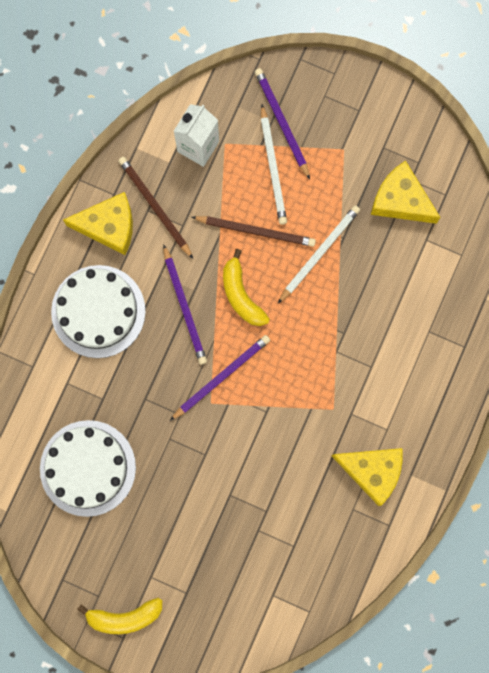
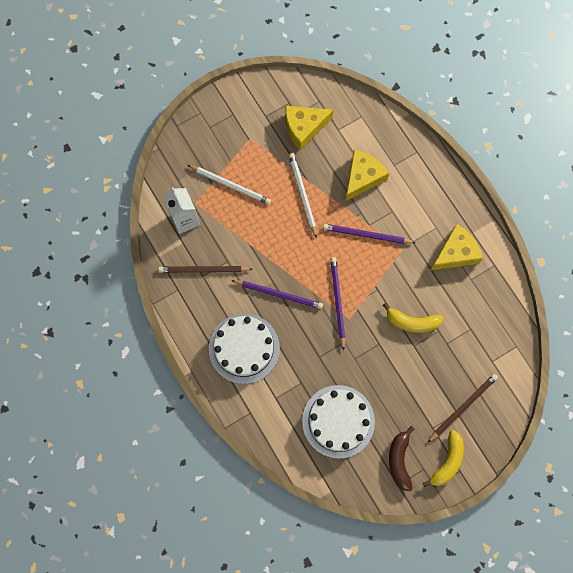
camera: 55 degrees left, 5 degrees down
yellow cheese [63,192,133,255] -> yellow cheese moved to [345,150,389,201]
brown pencil [192,216,316,247] -> brown pencil moved to [427,374,498,443]
yellow banana [223,249,270,326] -> yellow banana moved to [383,303,443,333]
purple pencil [255,68,310,179] -> purple pencil moved to [323,224,415,244]
none -> brown banana [389,426,414,491]

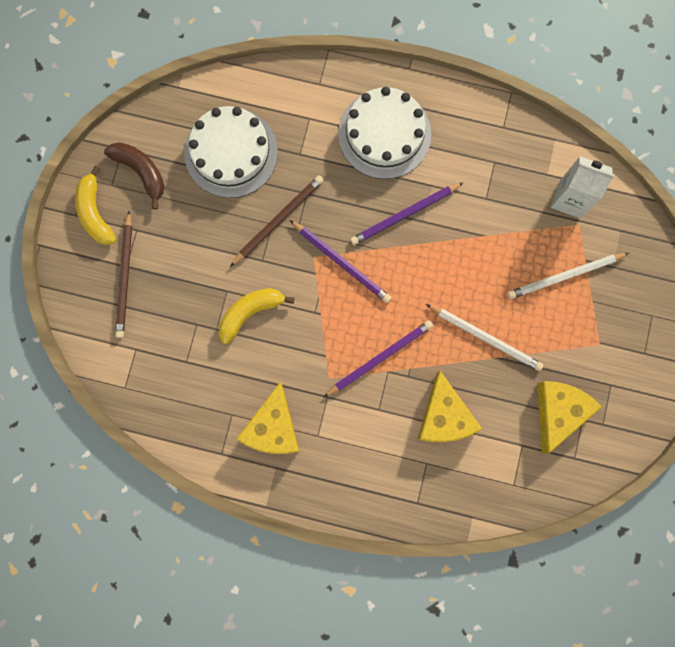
camera: 135 degrees right, 5 degrees up
brown pencil [158,266,252,273] -> brown pencil moved to [230,175,324,267]

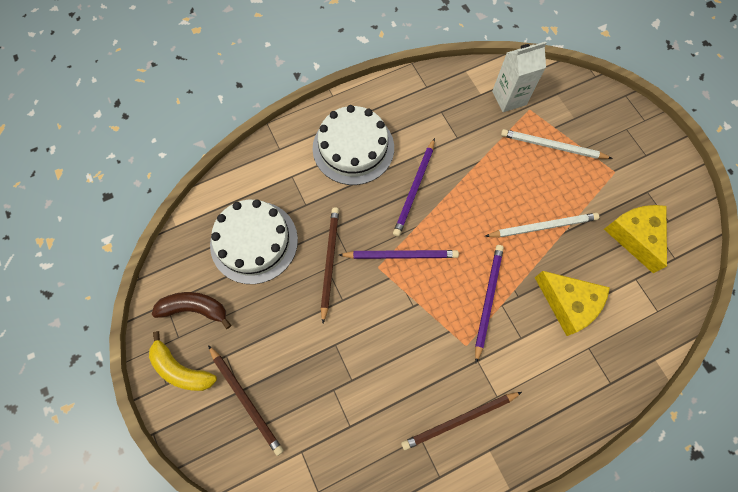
camera: 40 degrees left, 10 degrees down
yellow banana [219,288,294,344] -> none
yellow cheese [236,382,300,454] -> brown pencil [401,392,522,450]
white pencil [508,253,629,299] -> white pencil turned 75 degrees clockwise [501,129,613,159]

